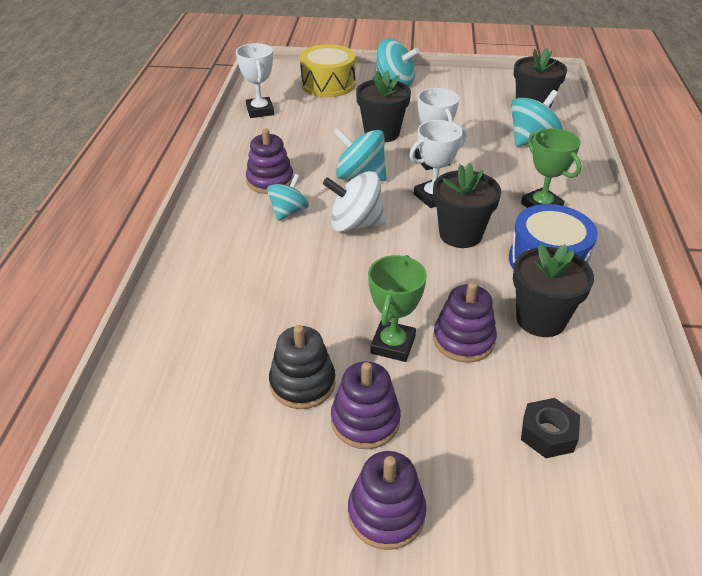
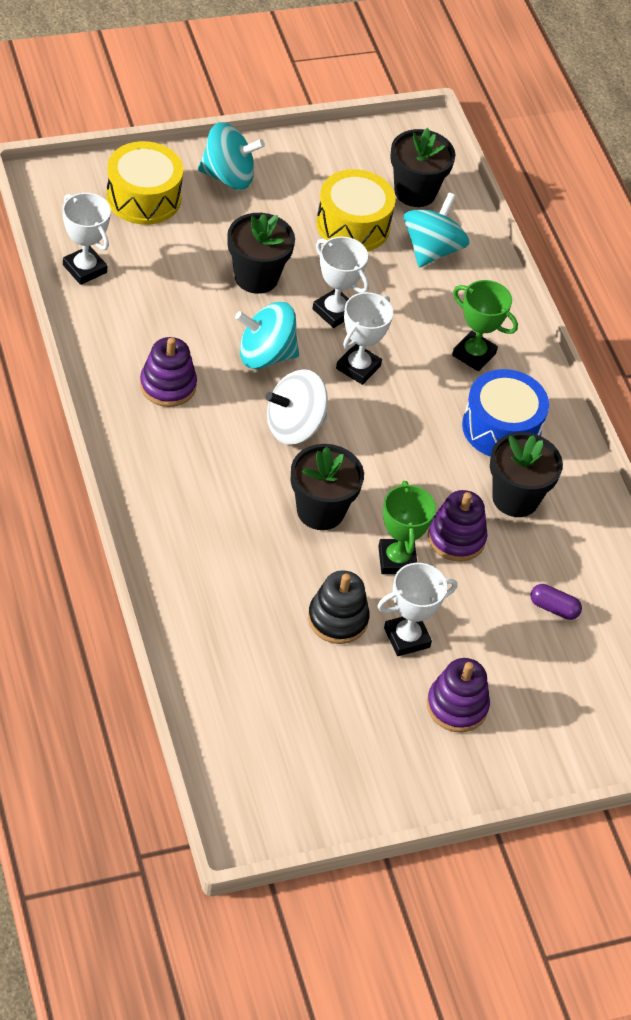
camera: 30 degrees left, 10 degrees up
turquoise spinning top [267,174,309,221] -> none
purple stacking toy [331,362,401,449] -> white trophy [377,563,457,656]
black flower pot [433,163,501,248] -> black flower pot moved to [291,444,364,530]
black nut [521,398,580,458] -> purple capsule [531,584,582,620]
none -> yellow drum [316,169,395,251]

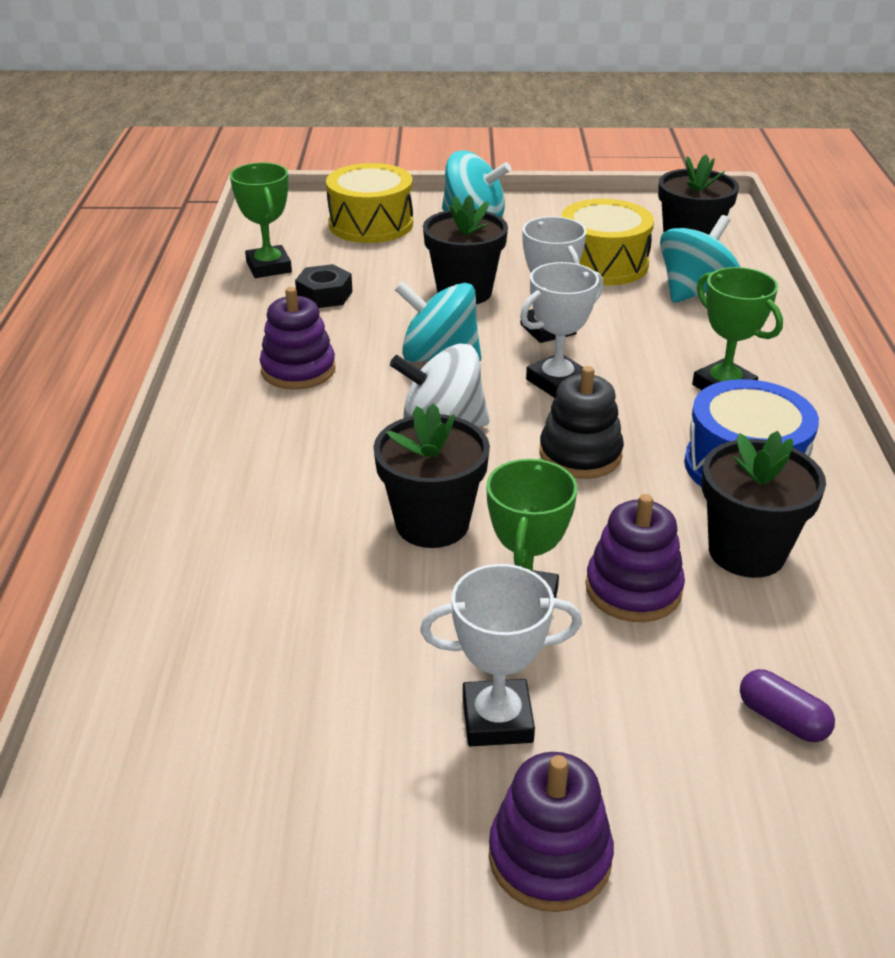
camera: 25 degrees right, 15 degrees down
white trophy [63,193,111,285] -> green trophy [230,163,292,278]
black stacking toy [308,570,370,644] -> black stacking toy moved to [539,366,624,479]
none -> black nut [295,264,352,308]

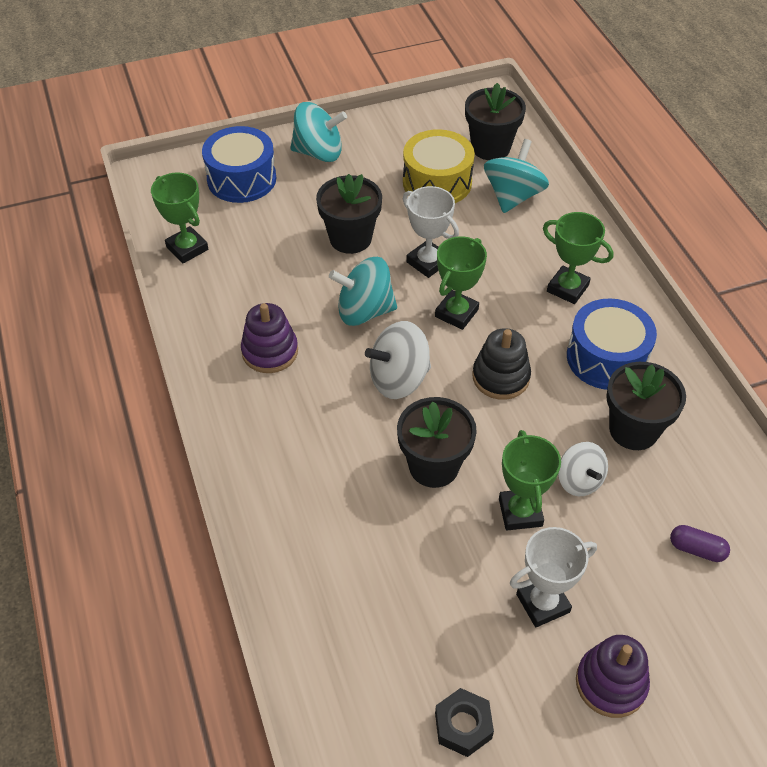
camera: 20 degrees left, 15 degrees up
black nut [295,264,352,308] -> black nut moved to [435,688,494,757]
yellow drum [326,163,413,243] -> blue drum [202,126,276,203]
white trophy [520,262,604,398] -> green trophy [435,236,487,330]
purple stacking toy [586,494,685,622] -> white spinning top [558,442,608,496]

